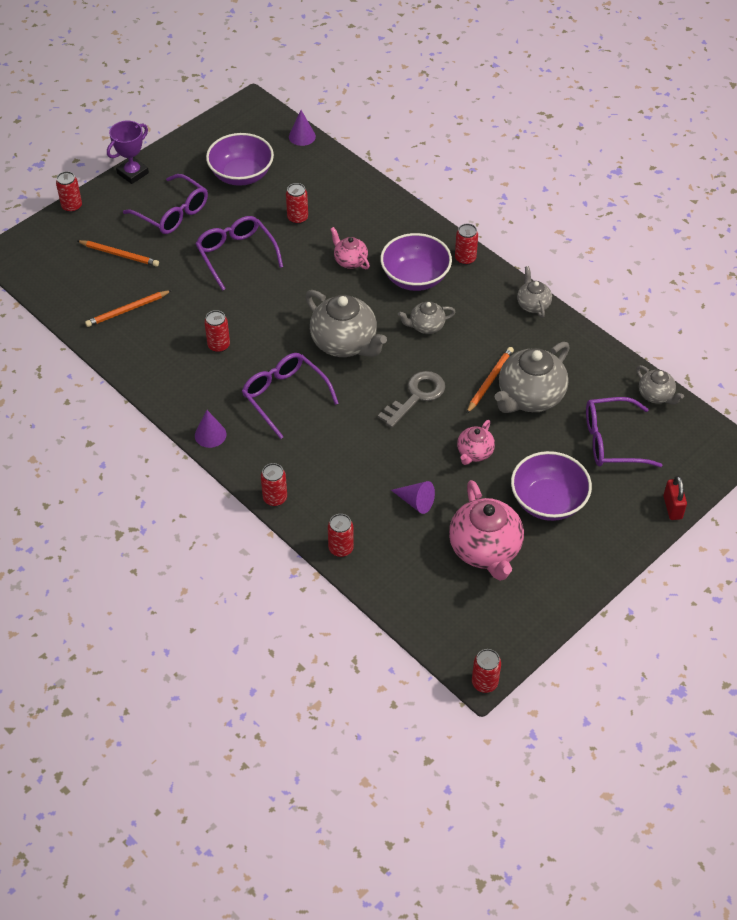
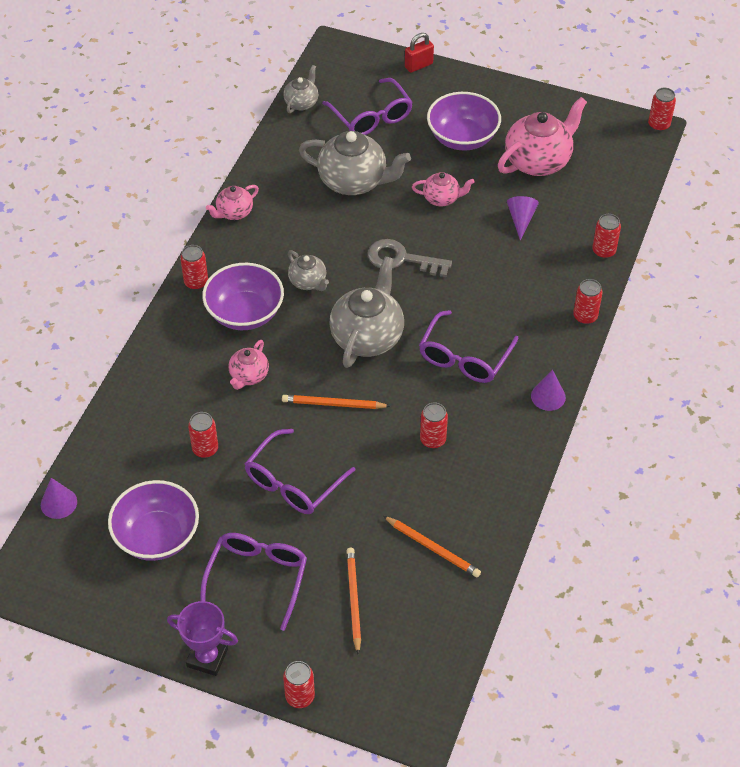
camera: 115 degrees left, 0 degrees up
orange pencil [466,347,514,414] -> orange pencil moved to [282,395,390,409]
grey teapot [517,266,552,318] -> pink teapot [206,185,259,220]

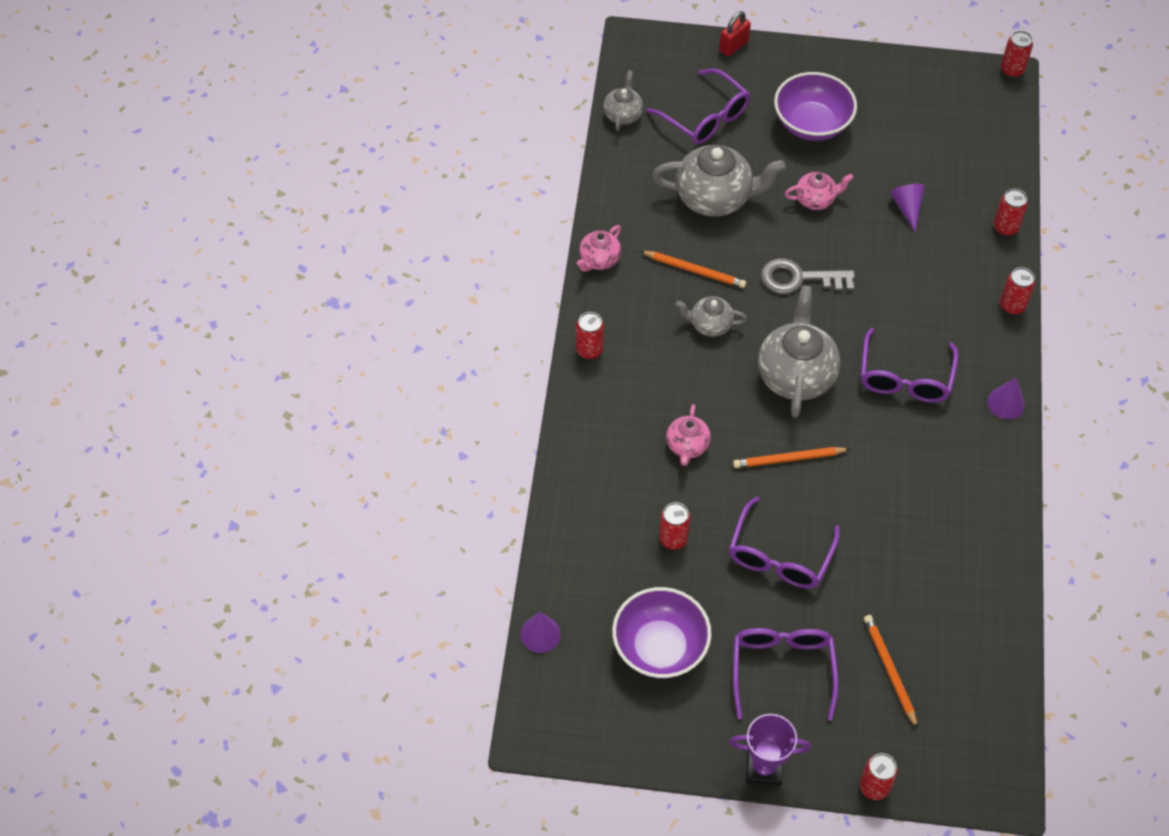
camera: 15 degrees left, 5 degrees up
purple bowl [202,263,284,330] -> none
grey teapot [288,250,329,291] -> grey teapot turned 150 degrees clockwise [676,297,747,337]
orange pencil [383,516,481,577] -> orange pencil moved to [640,251,746,288]
red can [420,403,448,449] -> none
pink teapot [498,97,587,176] -> none

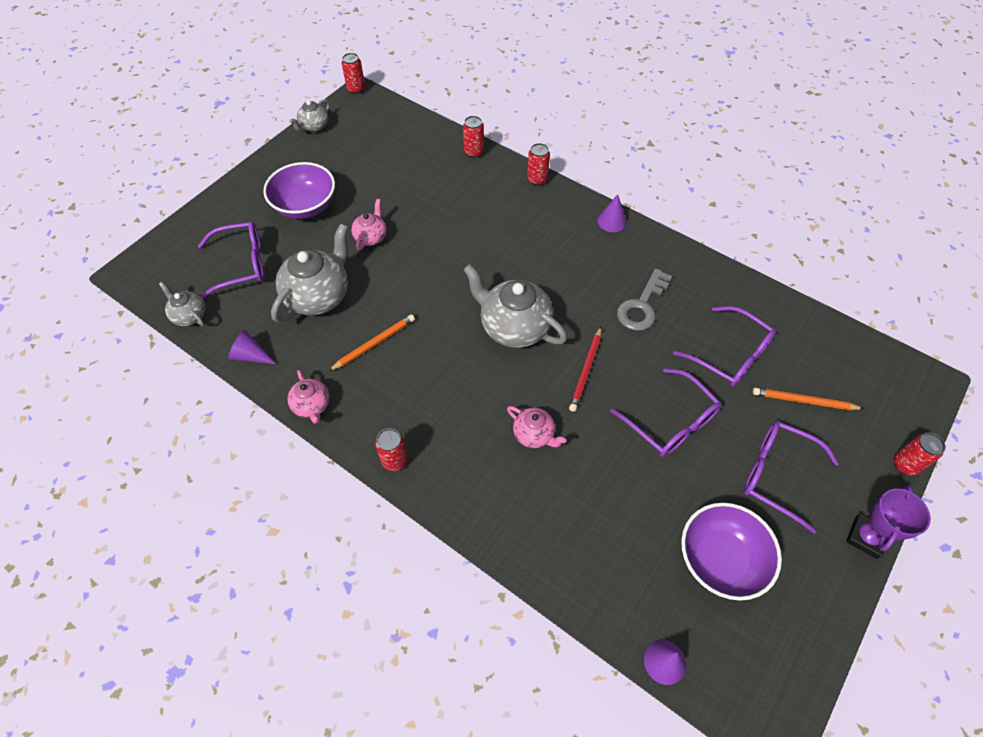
camera: 60 degrees left, 0 degrees up
red can [659,502,691,550] -> none
grey teapot [676,297,747,337] -> grey teapot moved to [289,99,330,132]
red padlock [719,11,751,56] -> none
orange pencil [733,447,850,468] -> red pencil [569,327,602,412]
grey key [761,258,855,294] -> grey key moved to [617,268,672,331]
purple glasses [861,328,958,403] -> purple glasses moved to [673,306,776,387]
purple cone [890,184,925,232] -> purple cone moved to [228,330,276,364]

